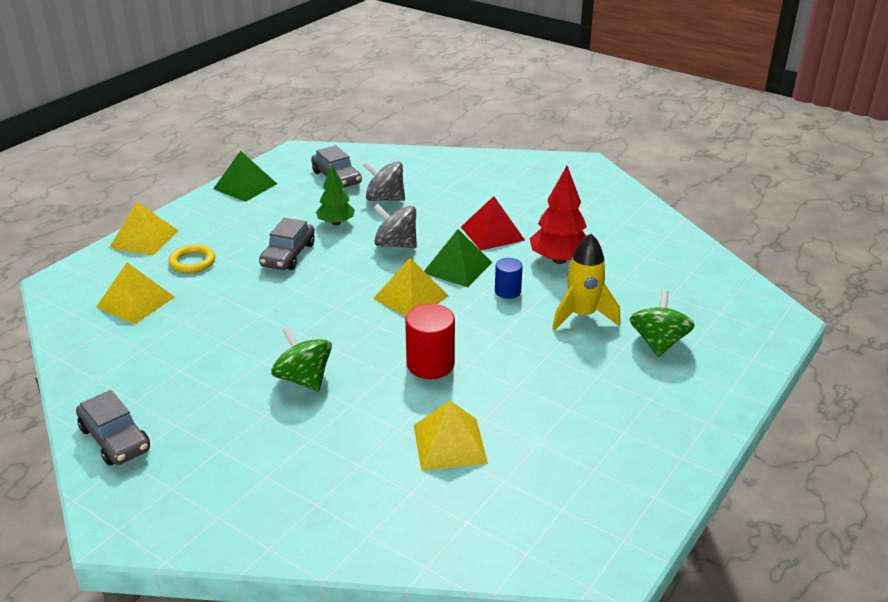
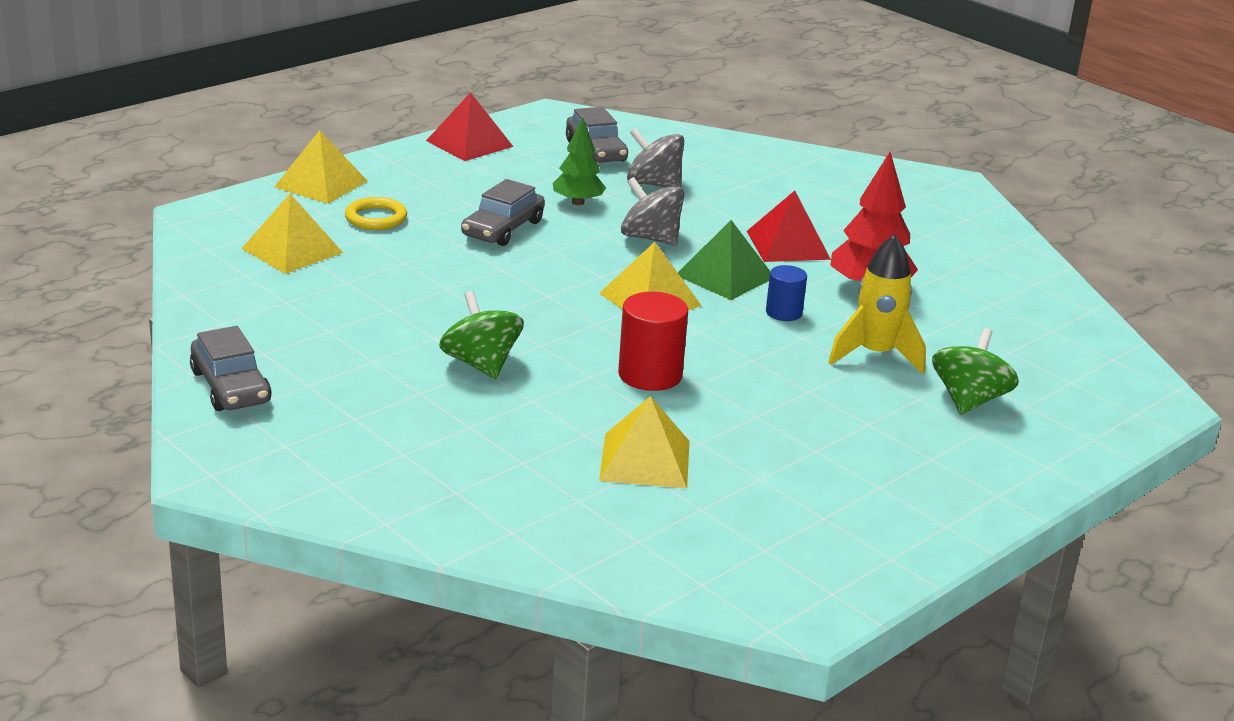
camera: 10 degrees right, 5 degrees down
green pyramid [213,151,277,202] -> red pyramid [426,92,513,161]

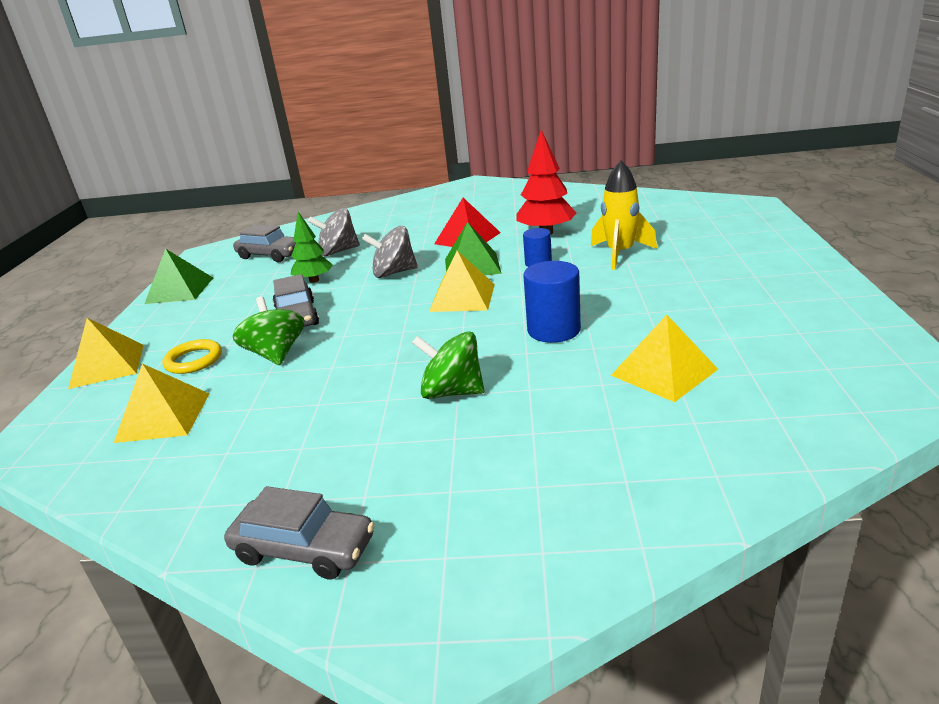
camera: 40 degrees left, 0 degrees up
red pyramid [426,92,513,161] -> green pyramid [145,249,213,304]
red cylinder [618,292,688,391] -> blue cylinder [523,261,581,343]
green spinning top [932,328,1019,415] -> green spinning top moved to [233,296,304,365]

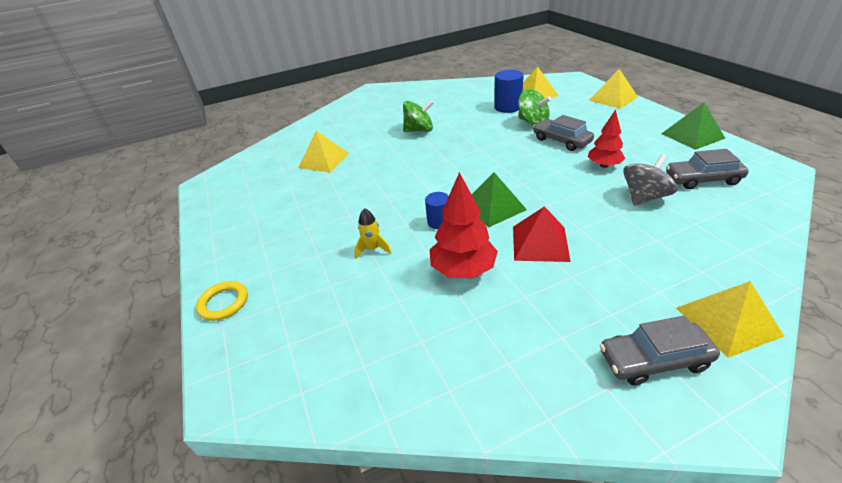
camera: 155 degrees right, 10 degrees up
yellow ring [162,339,222,374] -> yellow ring moved to [196,281,248,321]
grey car [224,486,375,580] -> grey car moved to [600,316,720,385]
green tree [291,212,333,283] -> red tree [588,109,625,168]
grey spinning top [362,226,418,278] -> none
yellow pyramid [429,251,495,312] -> yellow pyramid moved to [676,281,785,358]
blue cylinder [523,261,581,343] -> blue cylinder moved to [494,70,524,113]
yellow rocket [591,160,657,270] -> yellow rocket [354,208,391,259], size x0.58

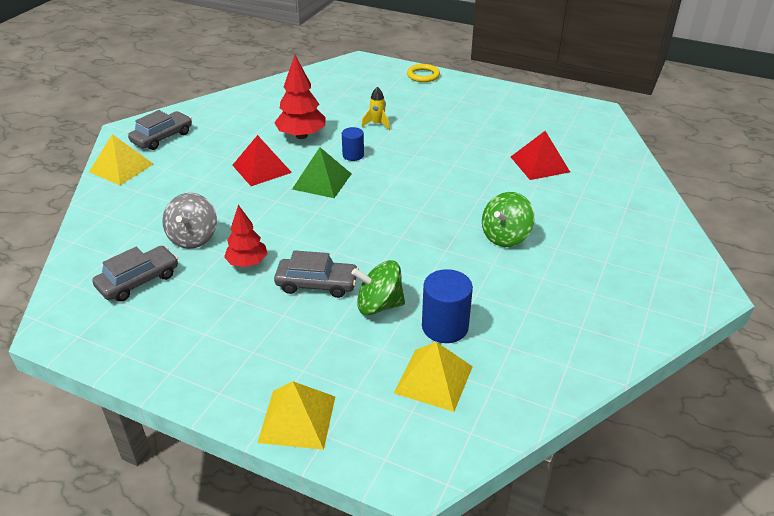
camera: 135 degrees right, 0 degrees up
yellow pyramid [298,131,349,173] -> red pyramid [511,131,570,180]
green pyramid [662,102,726,150] -> none

